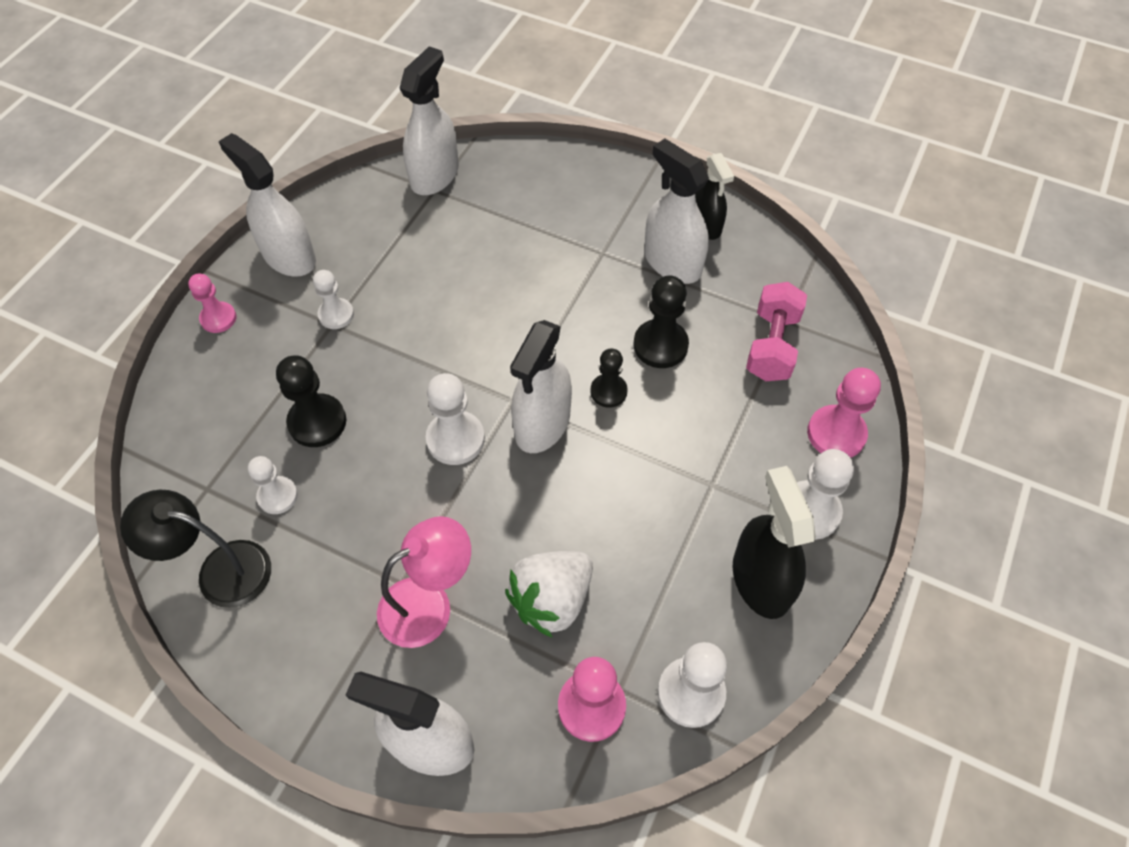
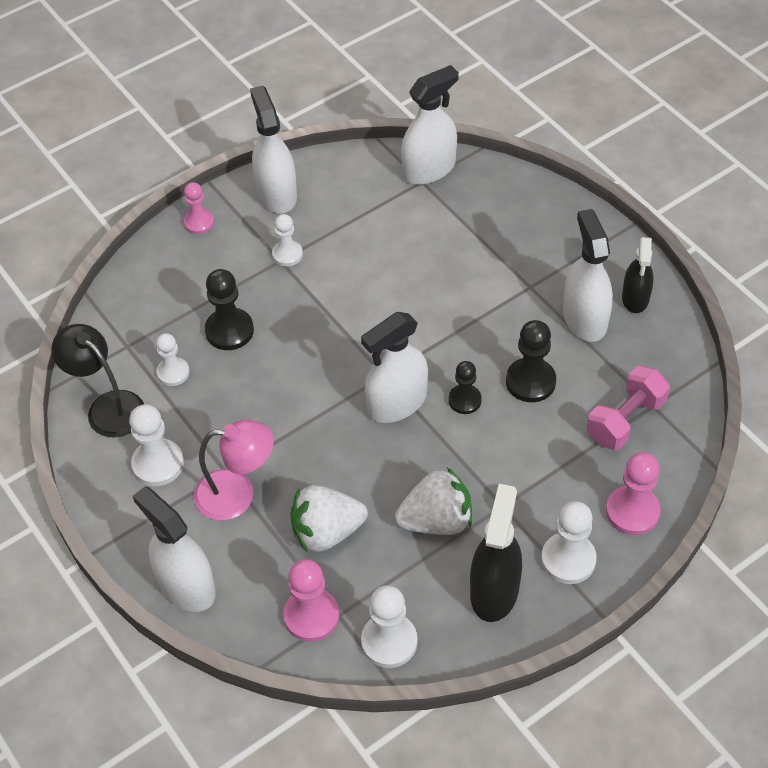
camera: 30 degrees right, 5 degrees down
white pawn [426,373,485,465] -> white pawn moved to [129,404,184,486]
none -> white strawberry [395,467,472,535]

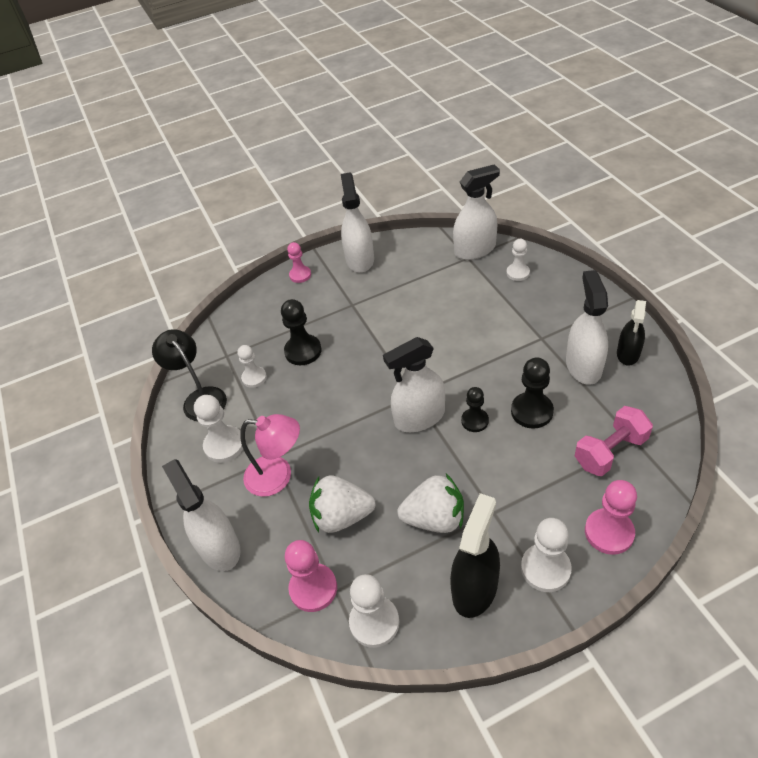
camera: 15 degrees right, 5 degrees down
white pawn [272,214,303,266] -> white pawn moved to [506,239,530,281]

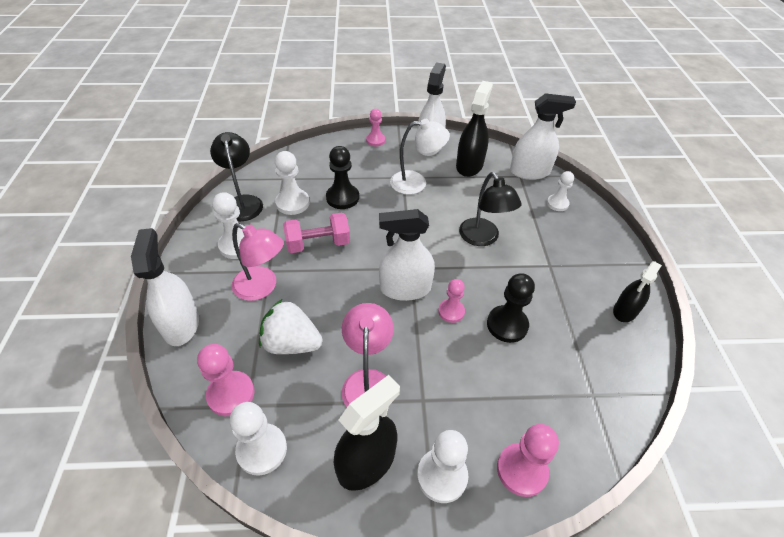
camera: 15 degrees right, 0 degrees up
white pawn [238,345,267,388] -> white pawn [275,151,310,215], size x1.52
white strawberry [397,474,464,533] -> pink lamp [342,303,394,407]
black pawn [461,387,489,432] -> pink pawn [438,279,465,323]
white spray bottle [566,270,608,385] -> none
pink dumbbell [575,406,653,476] -> pink dumbbell moved to [283,213,350,253]
none -> white lamp [390,119,450,195]
none -> black spray bottle [456,81,493,177]
none -> black lamp [459,172,522,246]

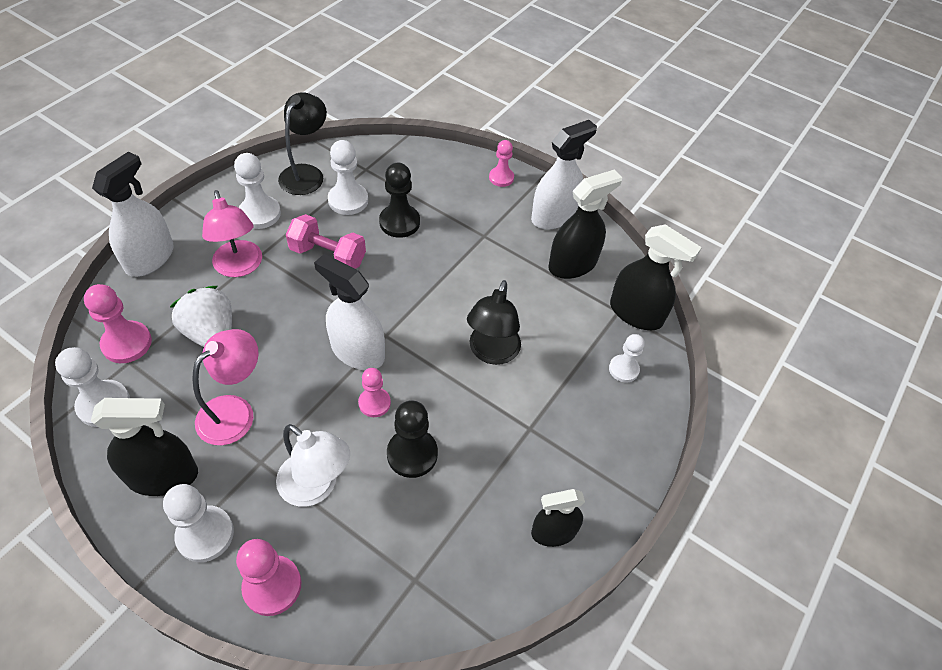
camera: 35 degrees right, 5 degrees up
white lamp [390,119,450,195] -> white lamp moved to [276,424,350,507]
white spray bottle [510,93,576,180] -> black spray bottle [610,224,702,330]

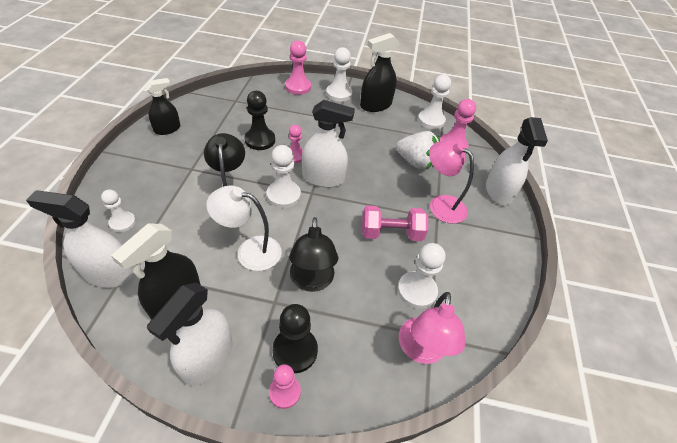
camera: 155 degrees right, 5 degrees down
pink lamp [192,329,259,445] -> pink lamp moved to [399,292,465,364]
white pawn [234,153,281,229] -> white pawn moved to [266,145,301,208]
white lamp [276,424,350,507] -> white lamp moved to [206,185,282,271]
black lamp [278,92,327,195] -> black lamp moved to [289,217,338,292]
black pawn [379,163,420,238] -> black pawn moved to [272,304,318,373]
black spray bottle [610,224,702,330] -> white spray bottle [26,190,135,287]

